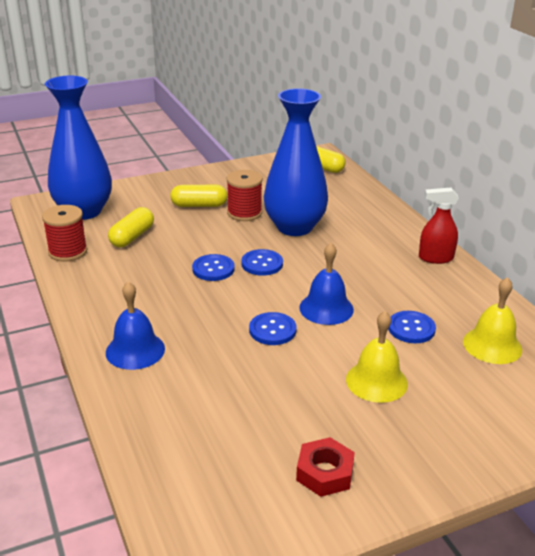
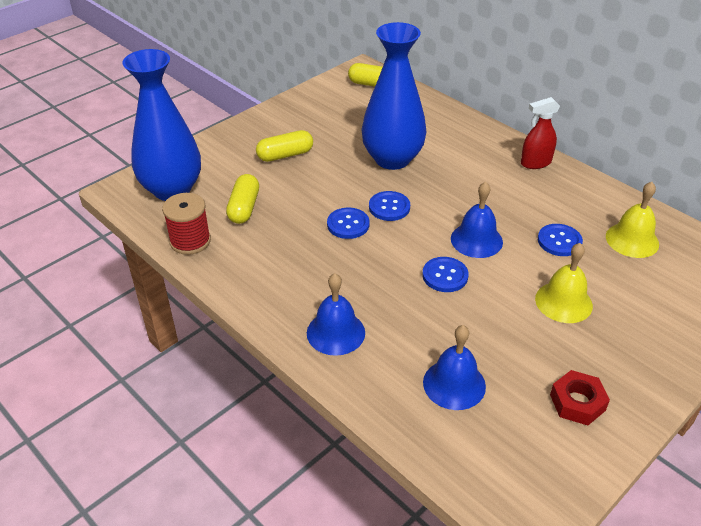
camera: 20 degrees left, 10 degrees up
red spool [227,170,263,221] -> none
none -> blue bell [423,325,486,410]

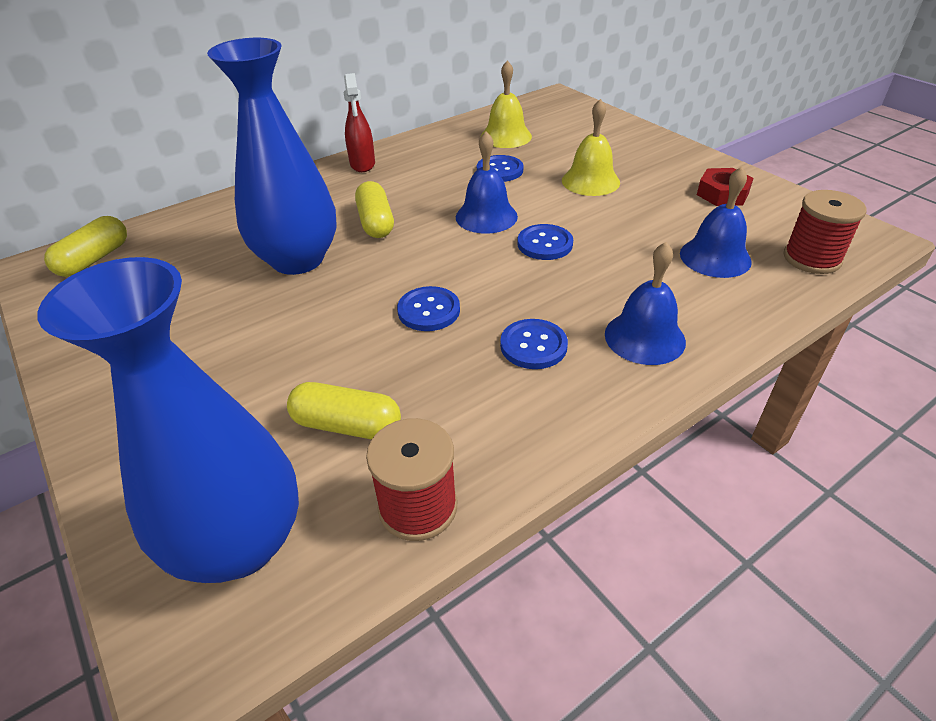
camera: 80 degrees left, 0 degrees up
yellow capsule [256,130,313,162] -> yellow capsule moved to [355,181,394,238]
blue button [369,191,410,221] -> blue button moved to [500,319,568,369]
none -> red spool [783,190,866,274]

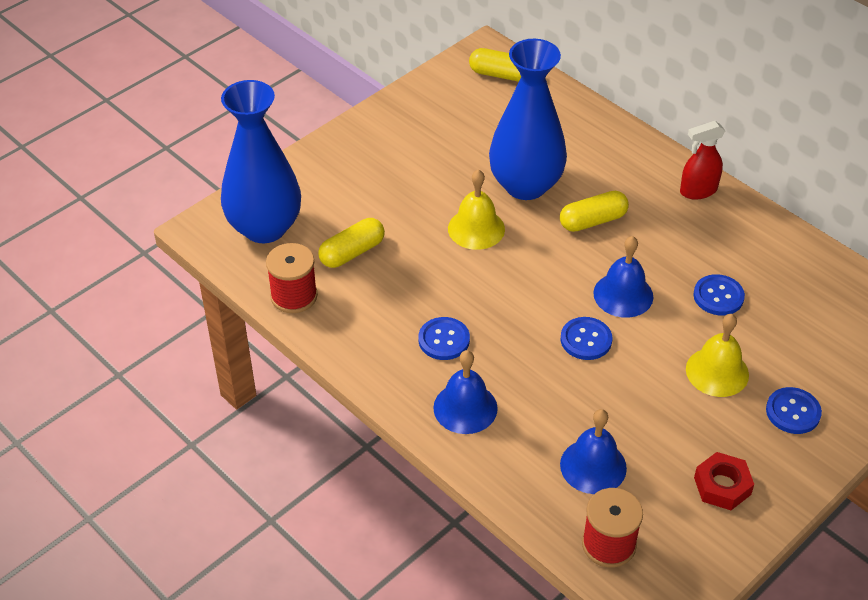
camera: 80 degrees right, 5 degrees up
yellow capsule [287,382,401,440] -> yellow capsule turned 45 degrees clockwise [318,218,385,268]
blue button [397,286,460,331] -> blue button moved to [766,387,822,434]
yellow bell [481,60,532,148] -> yellow bell moved to [448,169,505,250]

